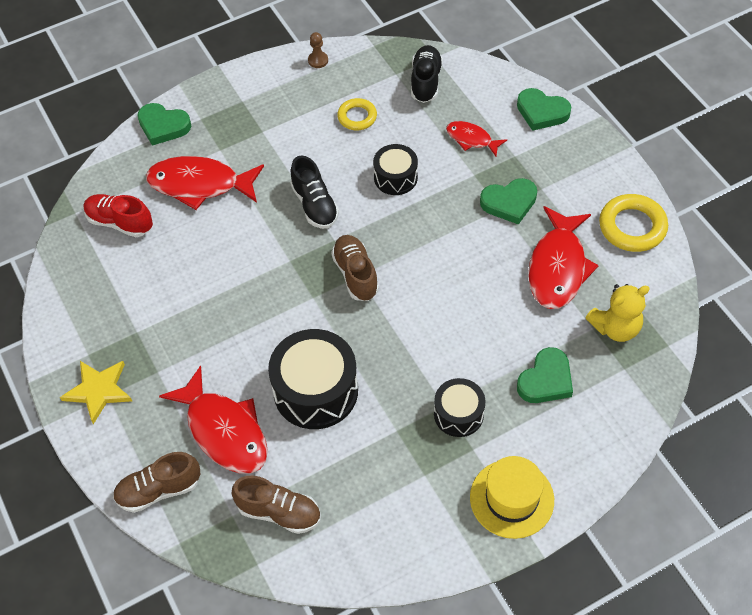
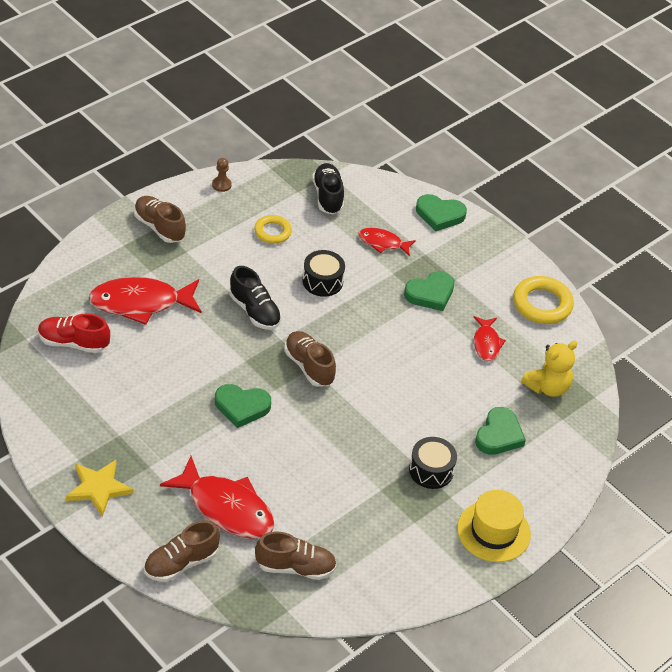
camera: 20 degrees left, 10 degrees down
green heart [137,103,191,146] -> green heart moved to [215,384,271,428]
black drum [268,329,358,429] -> none
red fish [528,206,599,309] -> red fish [474,316,506,361], size x0.54
none -> brown shoe [134,196,186,243]

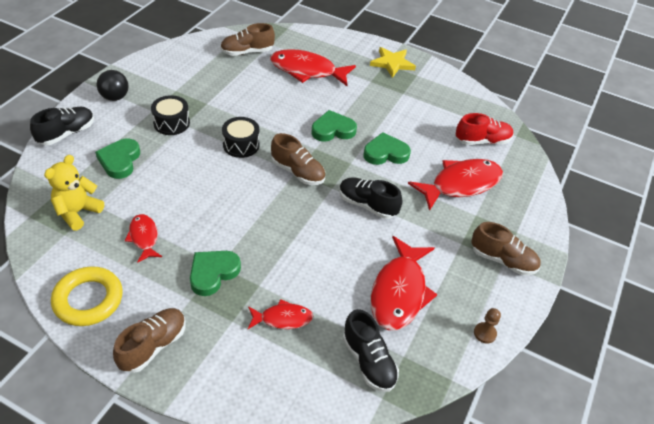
camera: 160 degrees right, 0 degrees up
brown shoe [144,520,220,582] -> brown shoe moved to [113,308,185,373]
yellow ring [254,215,292,244] -> red fish [371,236,437,331]
black drum [303,250,345,297] -> black drum moved to [222,117,260,158]
green heart [416,194,467,231] -> green heart moved to [363,132,411,165]
yellow hat [457,490,531,562] -> black ball [97,70,129,101]
none -> black shoe [30,107,94,145]

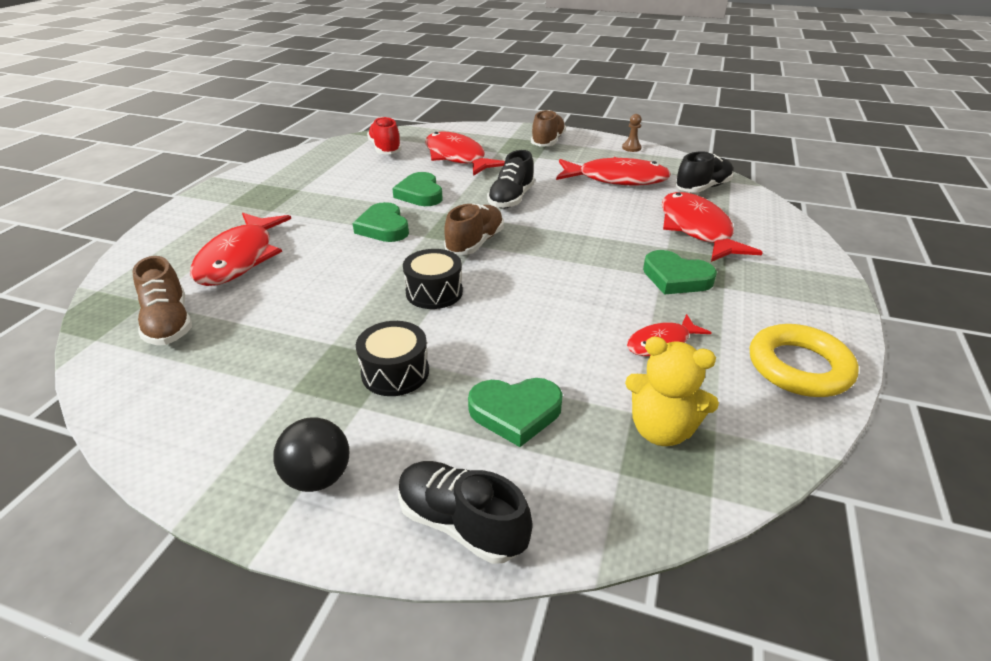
camera: 95 degrees left, 10 degrees down
brown shoe [113,308,185,373] -> none
red fish [248,299,313,329] -> red fish [662,192,763,262], size x1.86
yellow star [370,47,416,78] -> none

